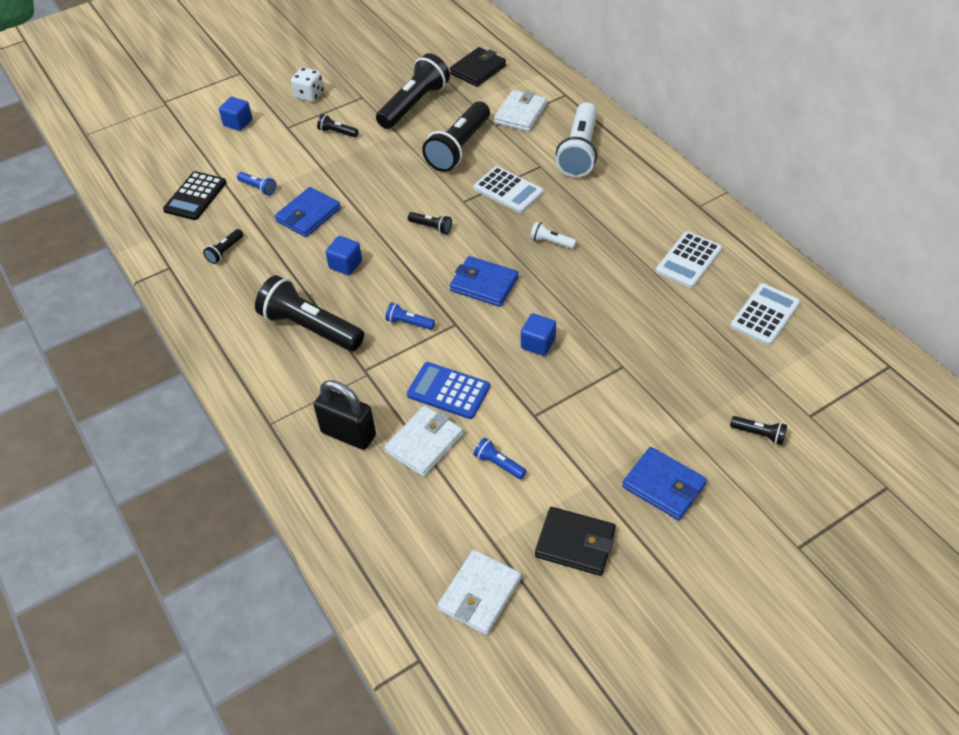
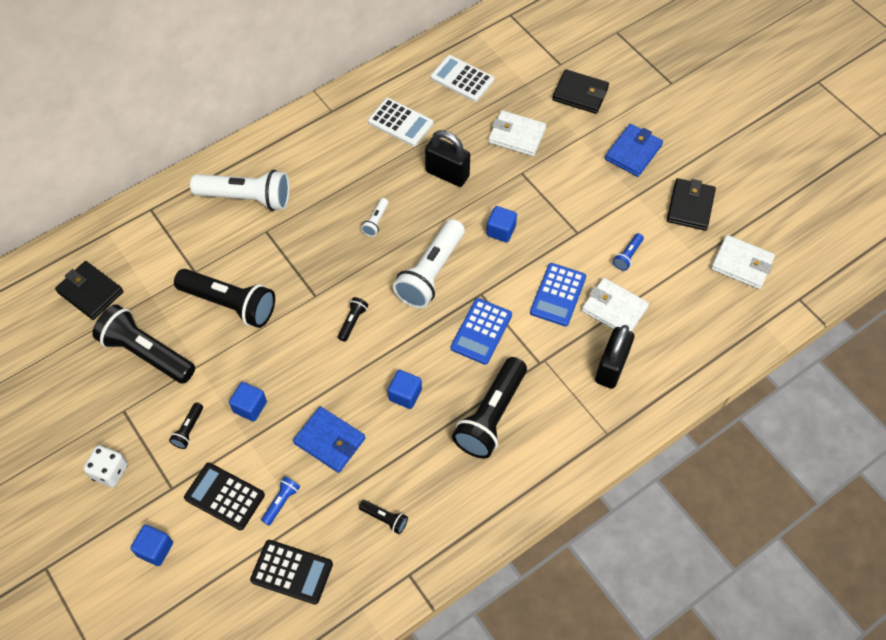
camera: 95 degrees left, 10 degrees up
blue flashlight [385,302,435,330] -> blue calculator [451,298,512,365]
blue wallet [450,256,519,307] -> white flashlight [393,219,465,309]
white calculator [474,166,544,213] -> none
white wallet [494,90,547,132] -> white wallet moved to [488,110,546,156]
black flashlight [730,416,787,445] -> black wallet [552,69,609,114]
none -> black calculator [184,463,265,530]
none -> blue cube [229,382,267,422]
none -> black padlock [425,130,470,187]

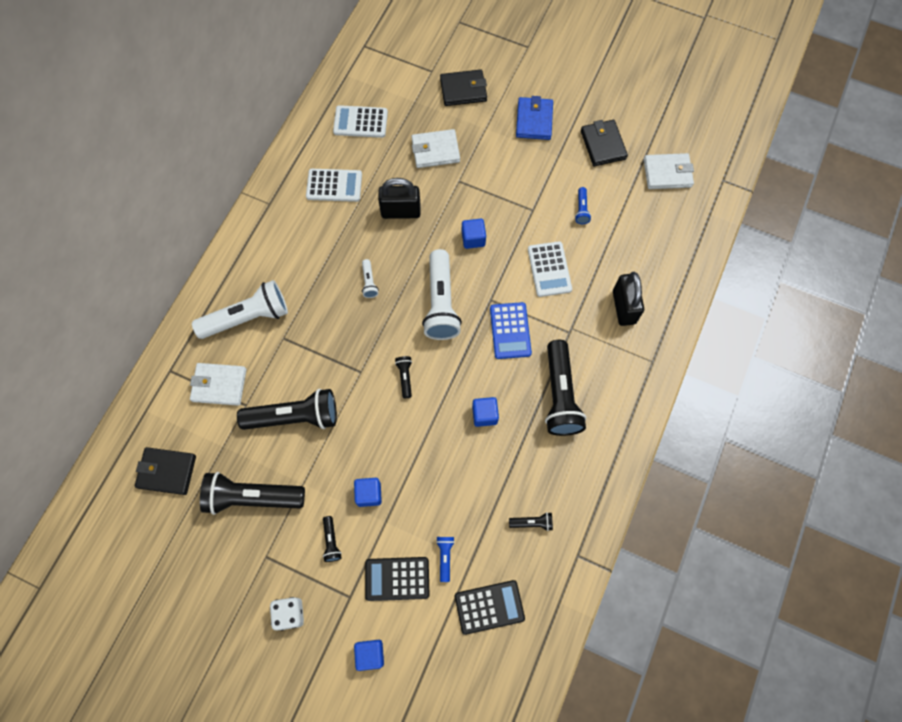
camera: 30 degrees left, 10 degrees up
blue wallet [293,406,365,473] -> none
blue calculator [530,263,586,326] -> white calculator [528,241,572,297]
white wallet [582,278,649,332] -> white wallet moved to [190,363,246,406]

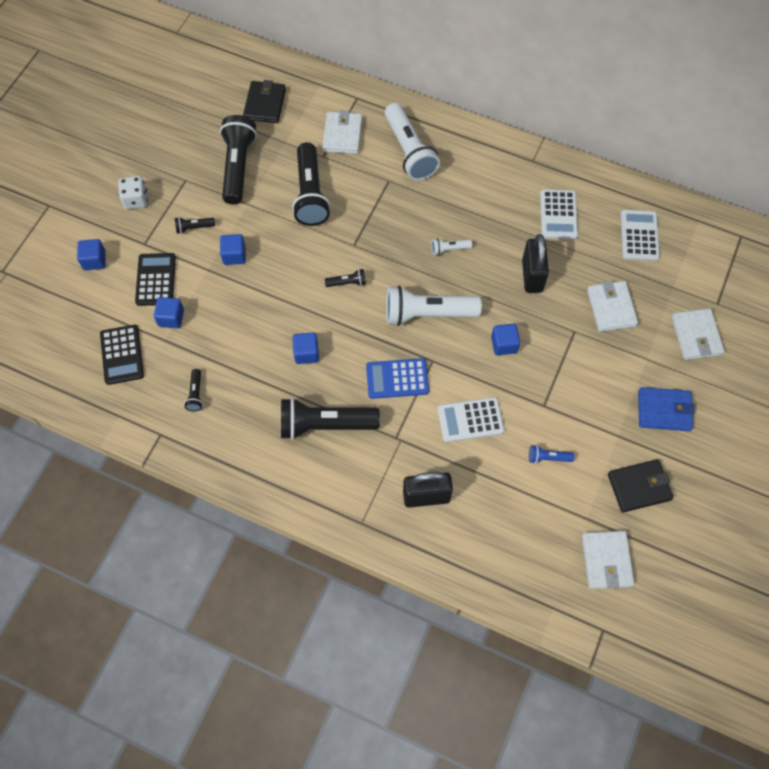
camera: 90 degrees right, 5 degrees down
blue flashlight [436,537,455,582] -> blue cube [154,297,184,328]
black wallet [440,69,487,106] -> white wallet [672,308,725,360]

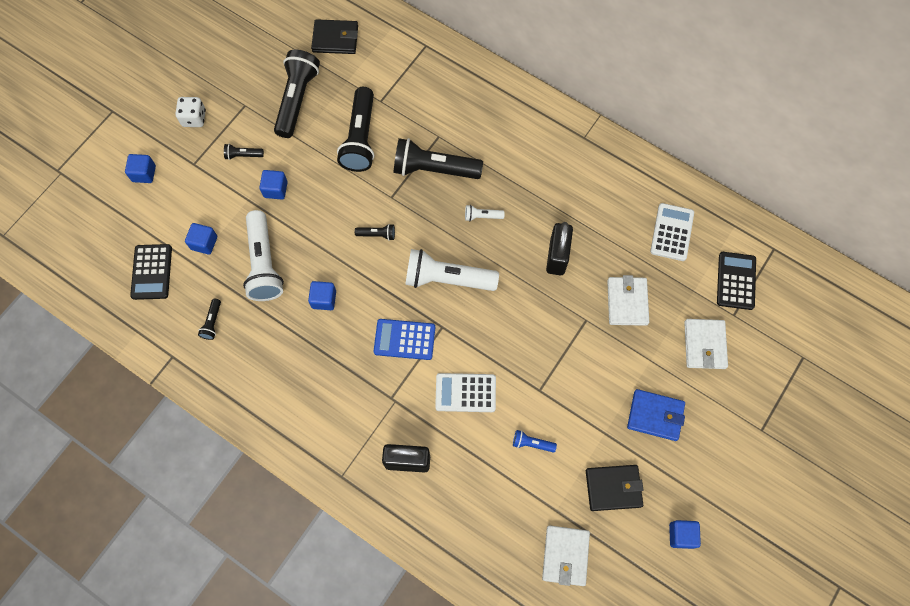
camera: 10 degrees right, 5 degrees up
black calculator [135,253,176,306] -> black calculator moved to [717,252,756,310]
black wallet [243,80,286,123] -> black wallet turned 75 degrees clockwise [311,19,358,54]
black flashlight [281,397,380,440] -> black flashlight moved to [394,138,483,179]
white wallet [322,110,362,154] -> none
white flashlight [385,103,440,181] -> white flashlight moved to [243,210,284,301]
blue cube [491,323,520,356] -> blue cube moved to [669,520,701,549]
white calculator [540,189,578,239] -> none

